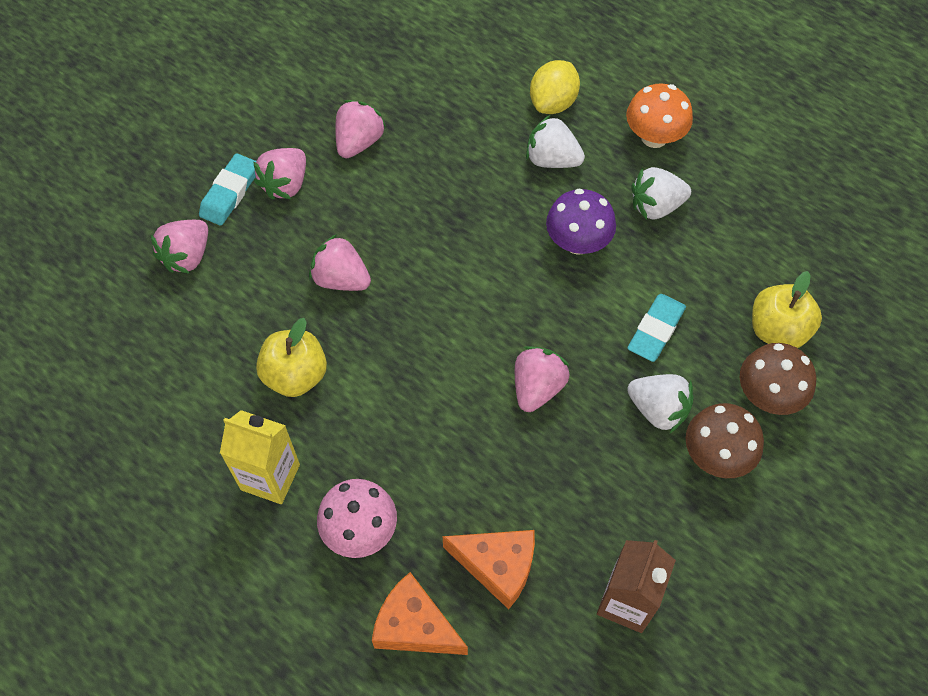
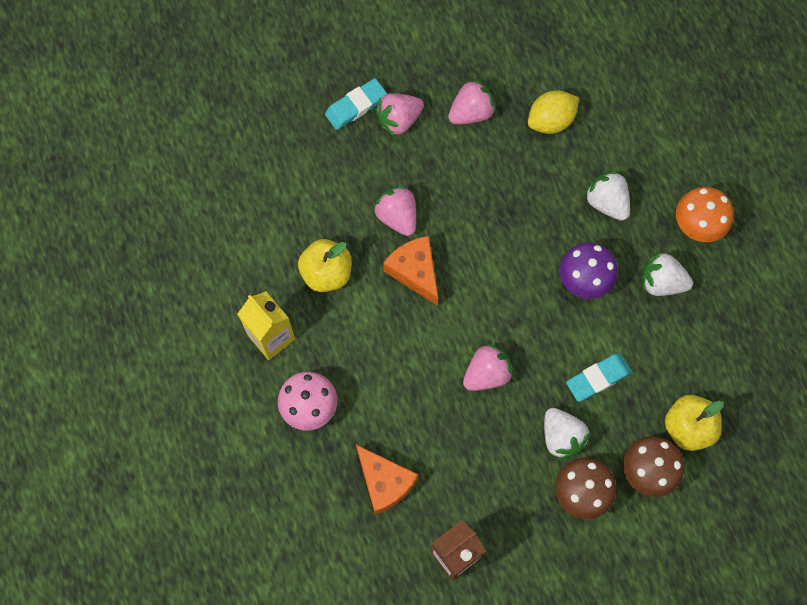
camera: 30 degrees right, 10 degrees up
pink strawberry [150,220,208,274] -> none
orange cheese [372,572,468,655] -> orange cheese moved to [383,236,438,306]
yellow lemon [530,60,580,114] -> yellow lemon moved to [528,90,579,134]

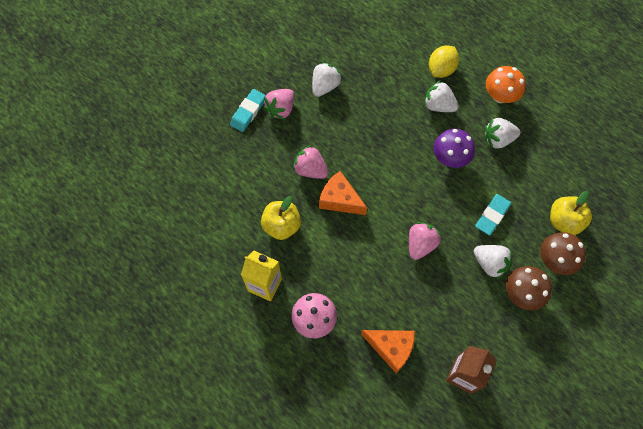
camera: 25 degrees left, 5 degrees down
pink strawberry [448,79,496,125] -> white strawberry [312,62,342,97]
yellow lemon [528,90,579,134] -> yellow lemon moved to [429,45,459,78]

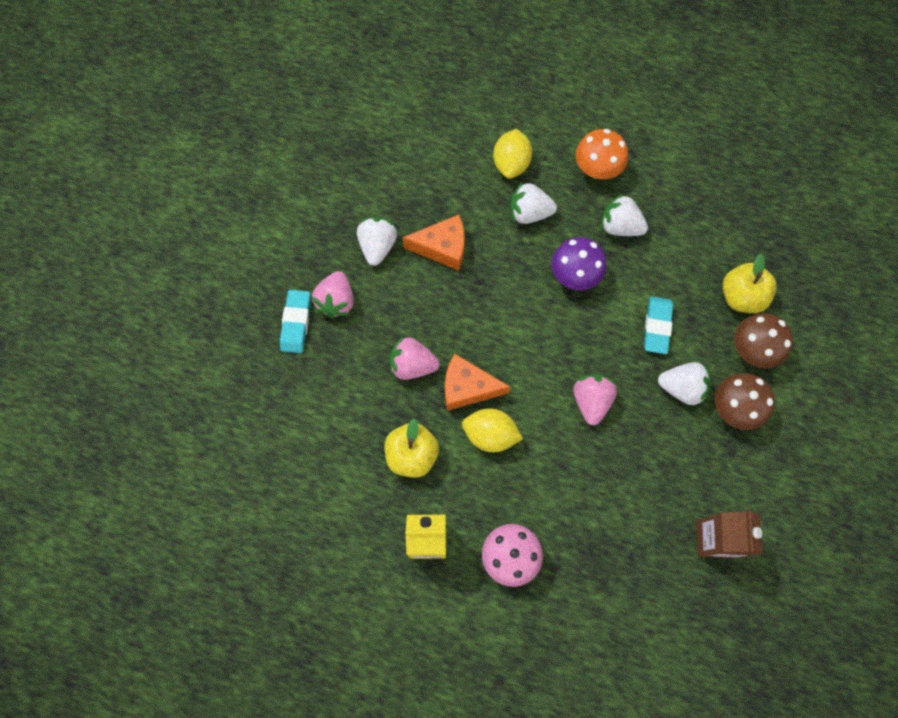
camera: 25 degrees left, 5 degrees up
orange cheese [361,330,415,373] -> orange cheese moved to [403,215,464,271]
white strawberry [485,118,520,149] -> white strawberry turned 60 degrees clockwise [601,194,648,236]
none -> yellow lemon [462,408,523,452]

